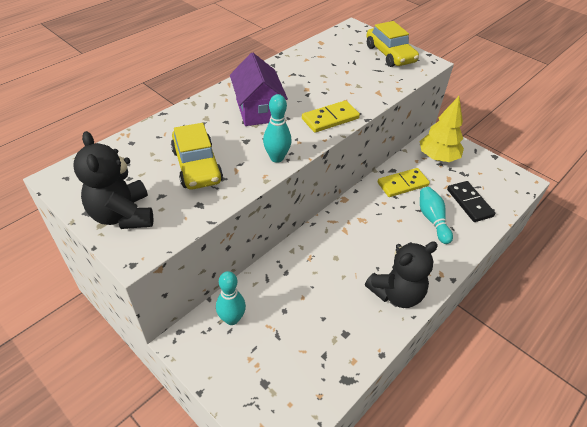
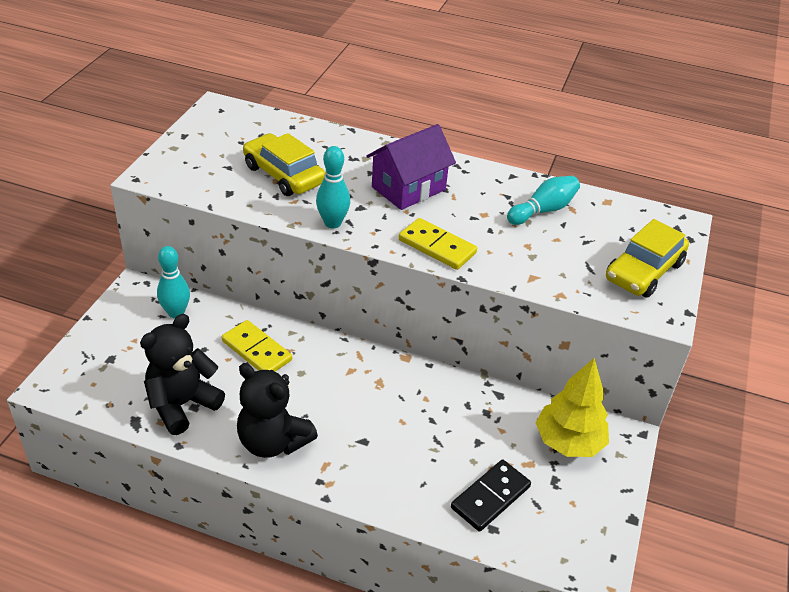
camera: 65 degrees right, 5 degrees down
black teddy bear [73,131,153,229] -> black teddy bear moved to [140,314,225,435]
yellow car [171,123,223,190] -> yellow car turned 90 degrees clockwise [243,133,325,196]
yellow domino [378,168,430,197] -> yellow domino moved to [222,320,292,372]
turquoise bowling pin [420,187,453,244] -> turquoise bowling pin moved to [507,176,580,225]

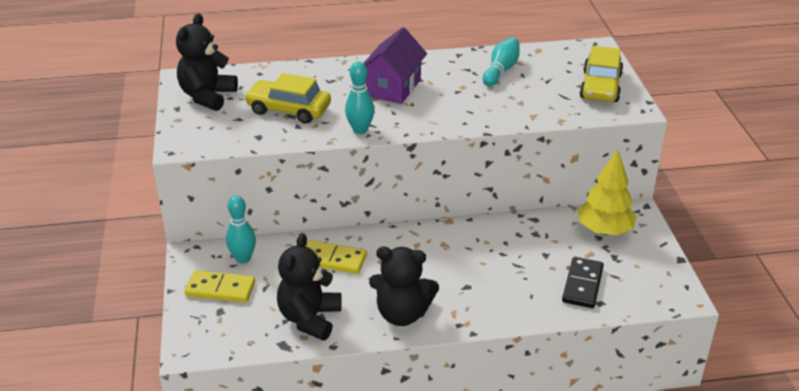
camera: 25 degrees left, 5 degrees down
yellow domino [399,218,477,270] -> yellow domino moved to [184,270,255,302]
none -> black teddy bear [176,13,238,111]

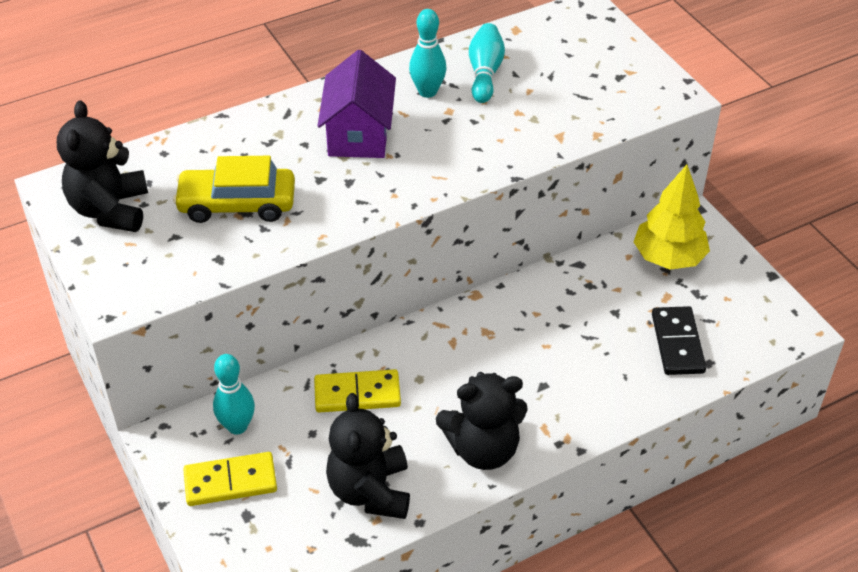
camera: 20 degrees left, 10 degrees up
turquoise bowling pin [345,61,374,134] -> turquoise bowling pin moved to [409,9,447,98]
yellow car [579,46,623,102] -> none

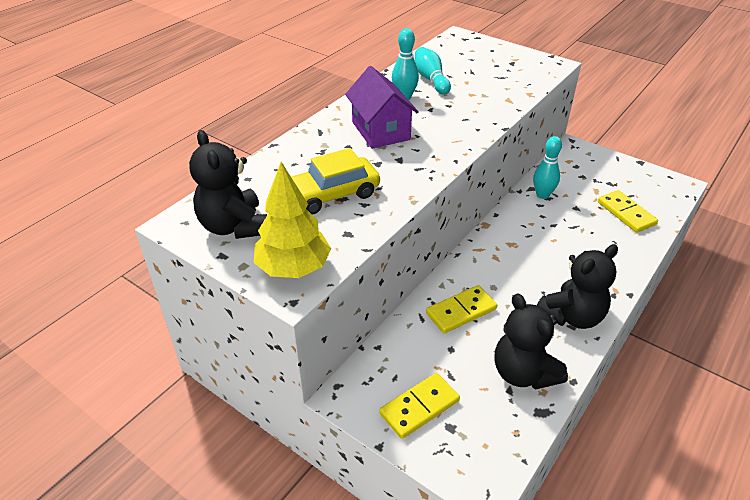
camera: 25 degrees left, 5 degrees down
turquoise bowling pin [213,354,255,435] -> turquoise bowling pin moved to [533,136,562,199]
yellow tree [634,165,710,270] -> yellow tree moved to [254,162,331,278]
black domino [652,306,706,375] -> yellow domino [598,190,658,233]

